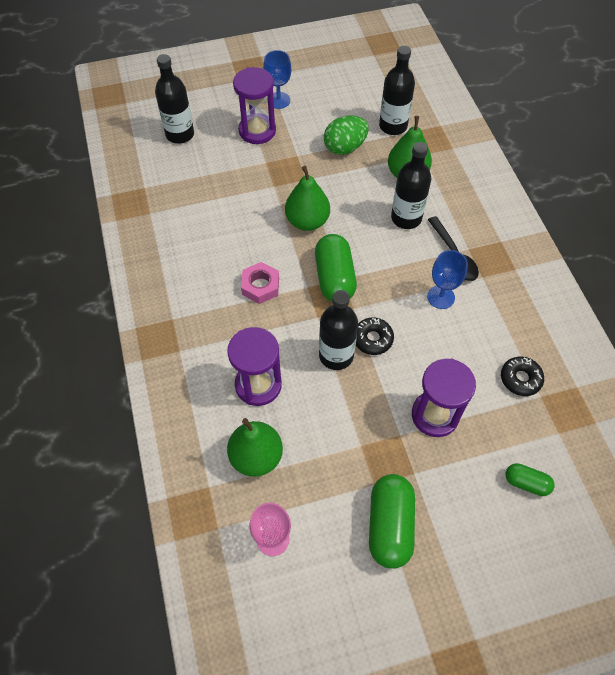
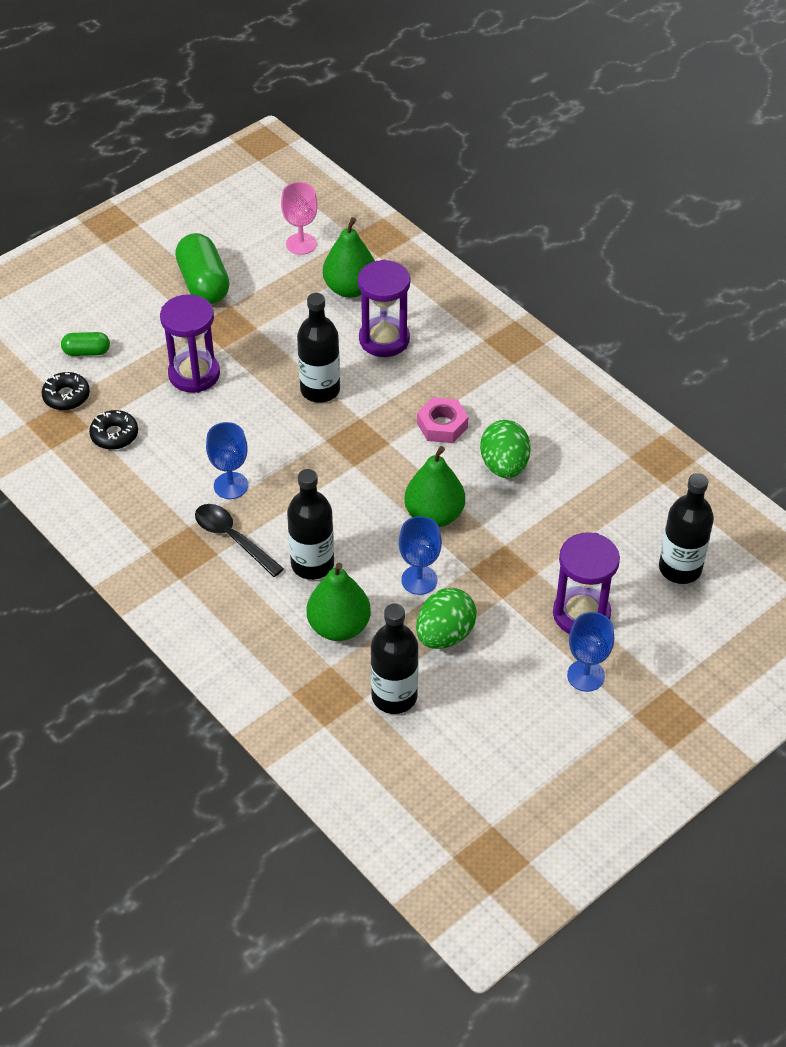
camera: 155 degrees right, 10 degrees down
green capsule [315,234,357,302] -> none
black donut [356,317,394,355] -> black donut moved to [41,372,90,410]
none -> blue goblet [399,516,442,595]
none -> green egg [480,420,531,478]

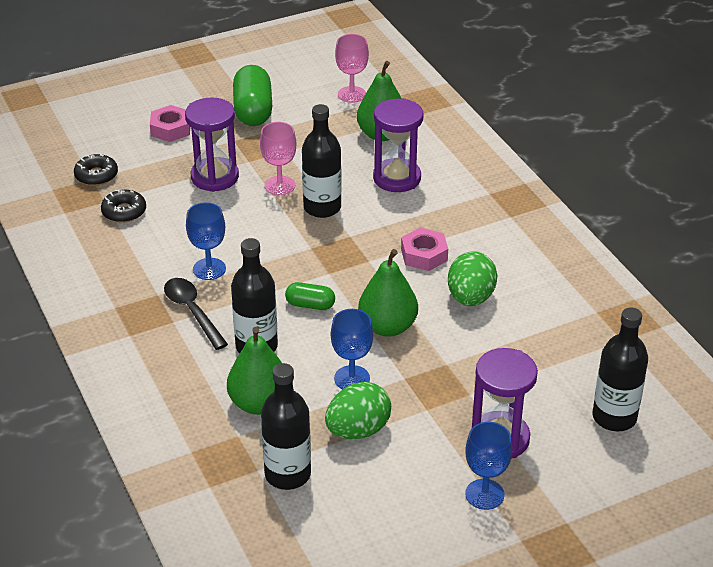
camera: 15 degrees right, 10 degrees down
green capsule [61,332,110,356] -> green capsule moved to [285,282,335,310]
none -> pink nut [150,105,190,142]
none -> pink goblet [260,122,296,195]

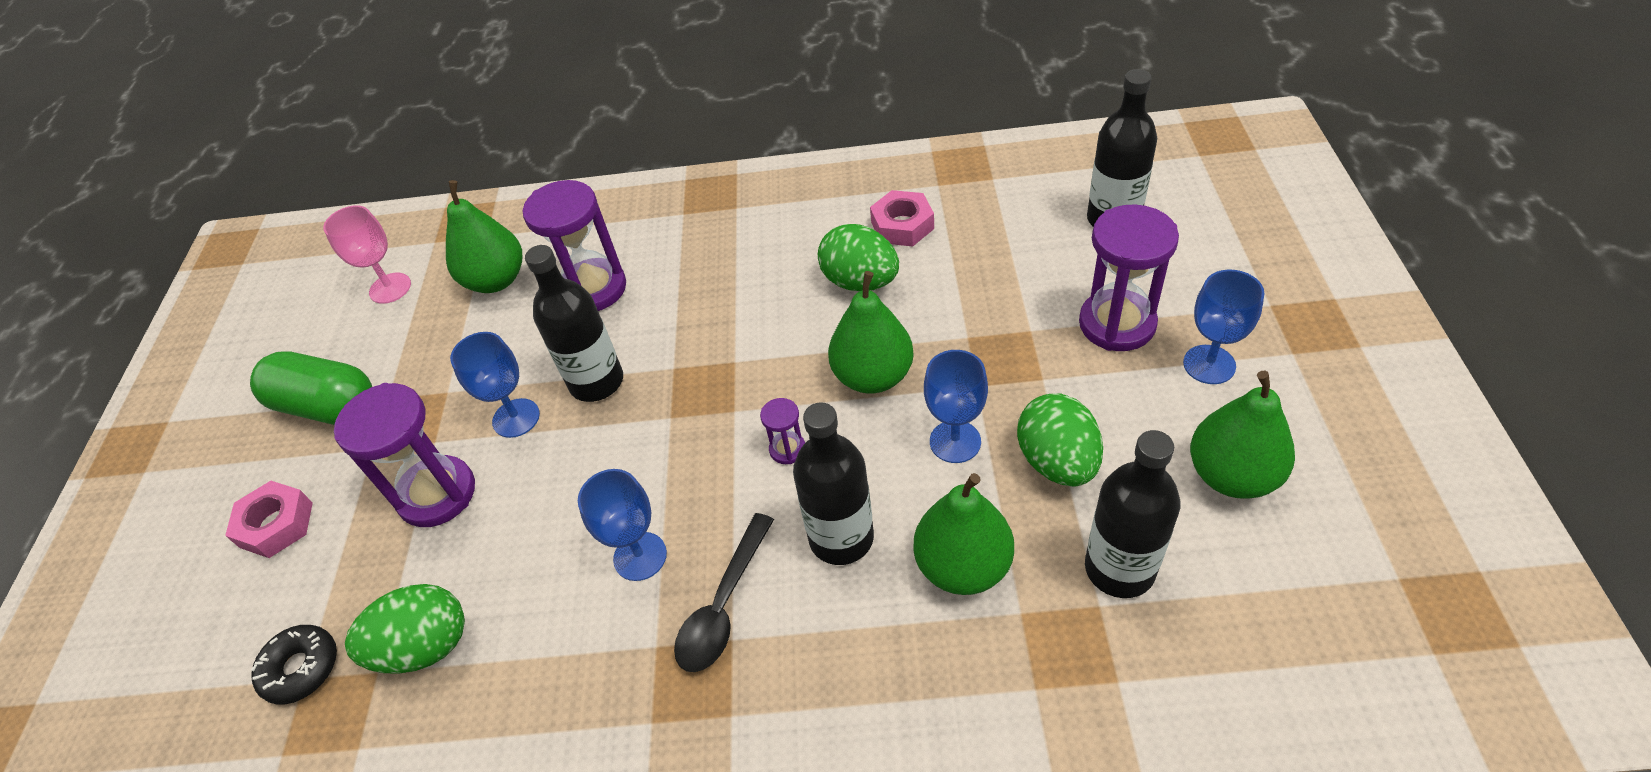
camera: 60 degrees left, 10 degrees up
black donut [101,190,146,223] -> green egg [345,584,465,674]
black spoon [164,278,228,350] -> black spoon turned 60 degrees counterclockwise [674,513,774,672]
pink goblet [260,122,296,195] -> blue goblet [450,332,540,438]
green capsule [285,282,335,310] -> purple hourglass [760,398,805,464]
pink nut [401,227,448,271] -> pink nut moved to [870,190,934,247]
none -> green pear [1190,371,1295,499]

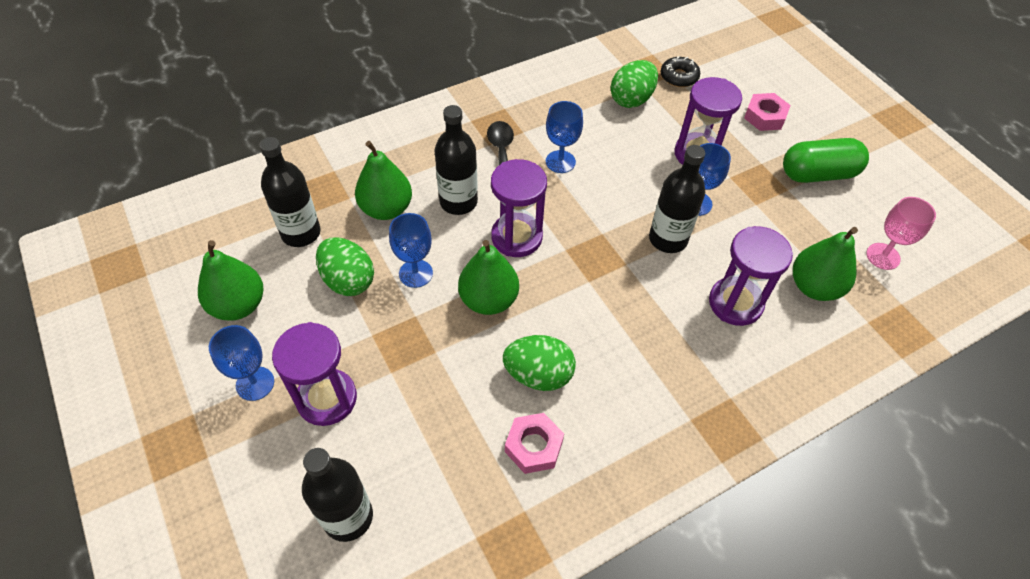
camera: 145 degrees right, 5 degrees up
purple hourglass [760,398,805,464] -> purple hourglass [491,159,547,257], size x2.15

